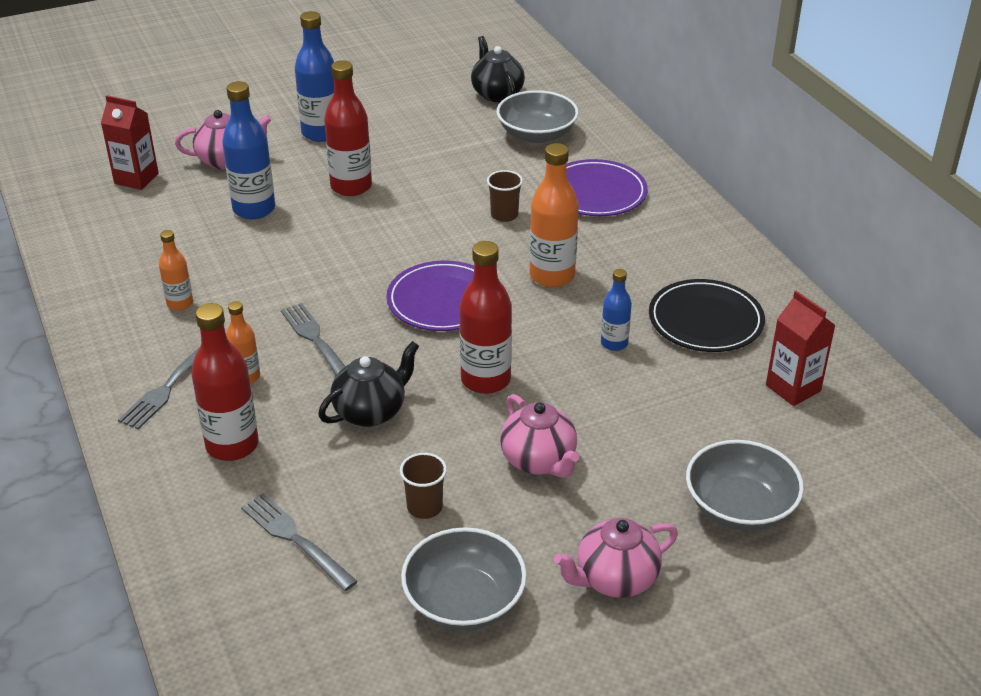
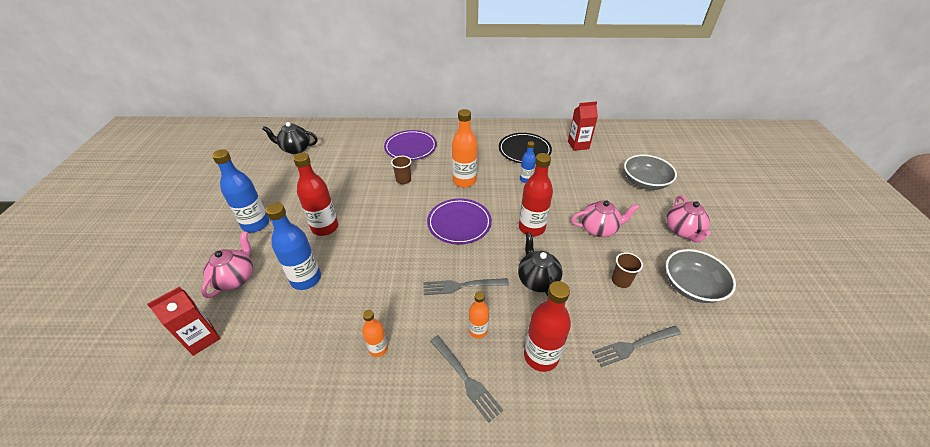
camera: 65 degrees left, 5 degrees up
grey bowl [497,90,579,143] -> none

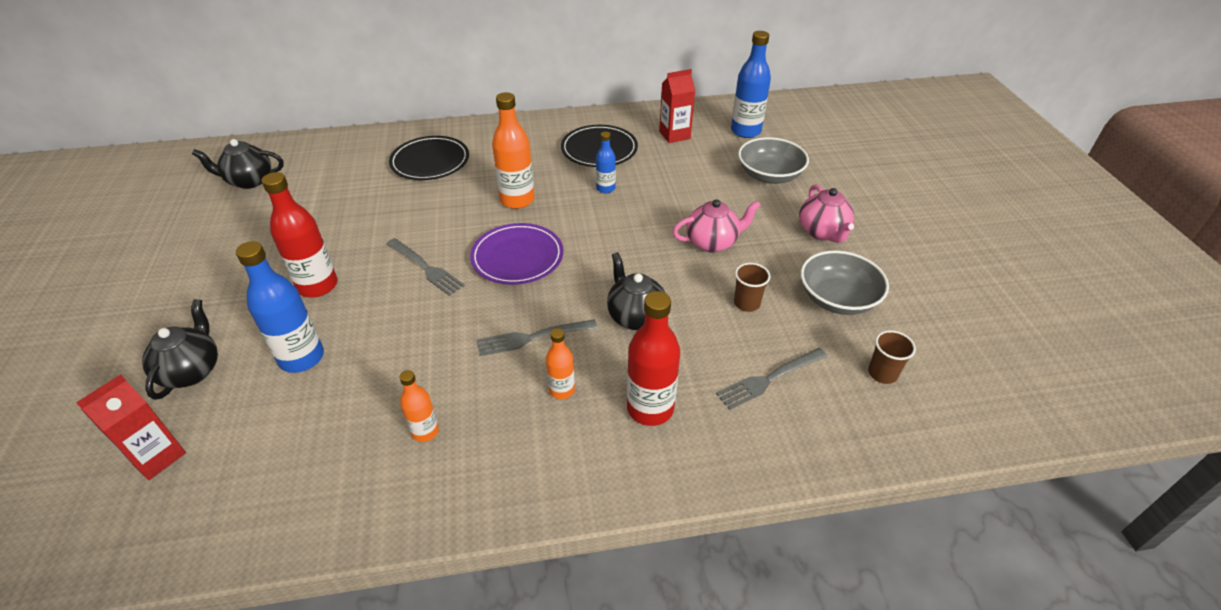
camera: 10 degrees left, 0 degrees up
pink teapot [201,231,253,298] -> black teapot [142,299,218,400]
blue bottle [212,149,269,232] -> blue bottle moved to [731,31,771,138]
purple plate [384,130,437,160] -> black plate [389,136,469,180]
brown cup [391,156,411,184] -> brown cup moved to [868,330,916,384]
grey fork [430,335,503,423] -> grey fork moved to [387,238,465,296]
red bottle [519,153,553,236] -> none

